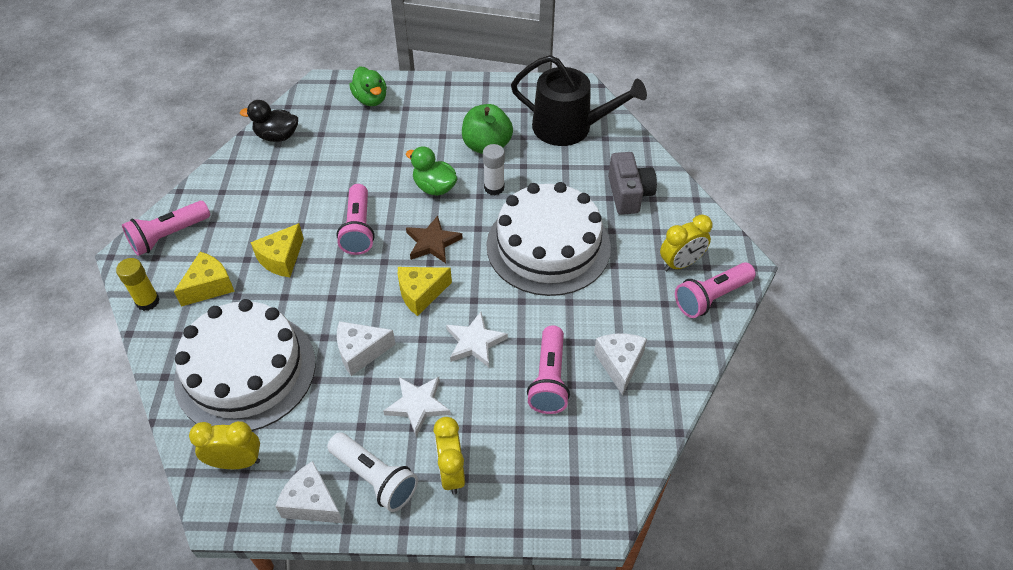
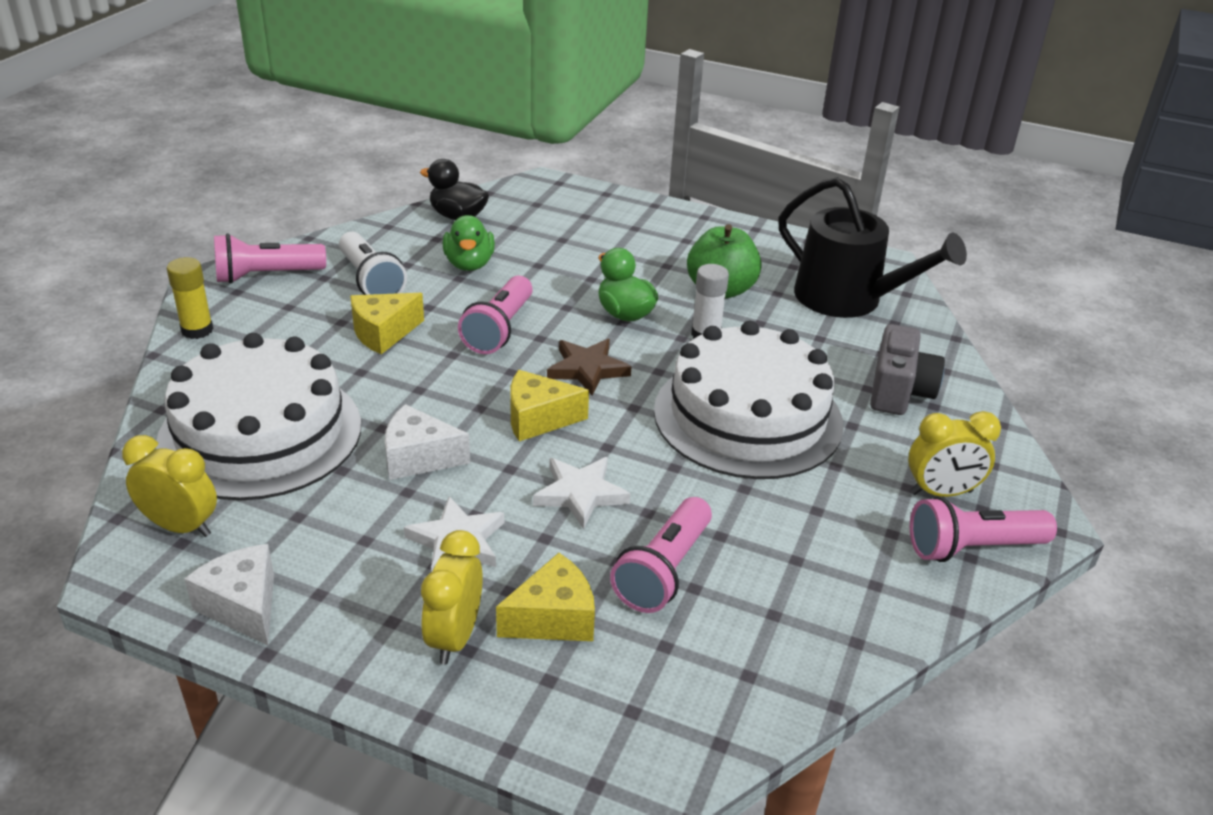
camera: 20 degrees right, 15 degrees down
yellow cheese [174,252,235,307] -> yellow cheese moved to [496,553,595,641]
white flashlight [327,432,418,512] -> white flashlight moved to [339,231,407,295]
green duck [349,66,387,106] -> green duck moved to [443,215,495,271]
white cheese [594,334,647,395] -> none

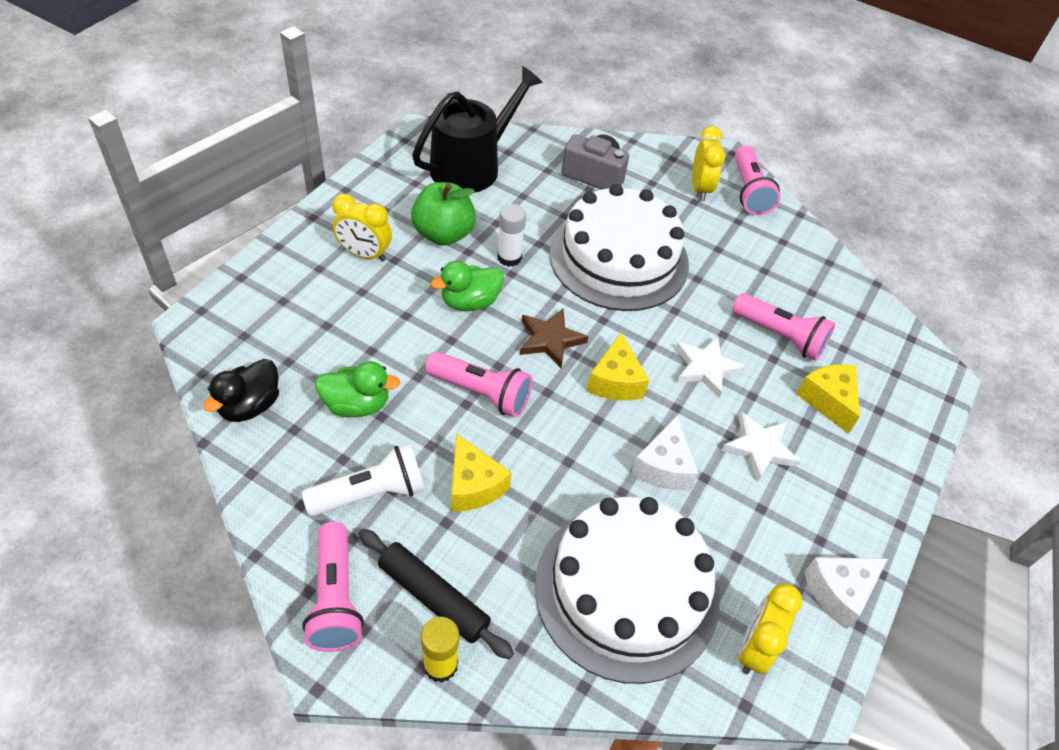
camera: 85 degrees left, 15 degrees up
yellow clock [421,530,483,665] -> yellow clock moved to [333,194,392,262]
none -> black rolling pin [359,529,514,659]

